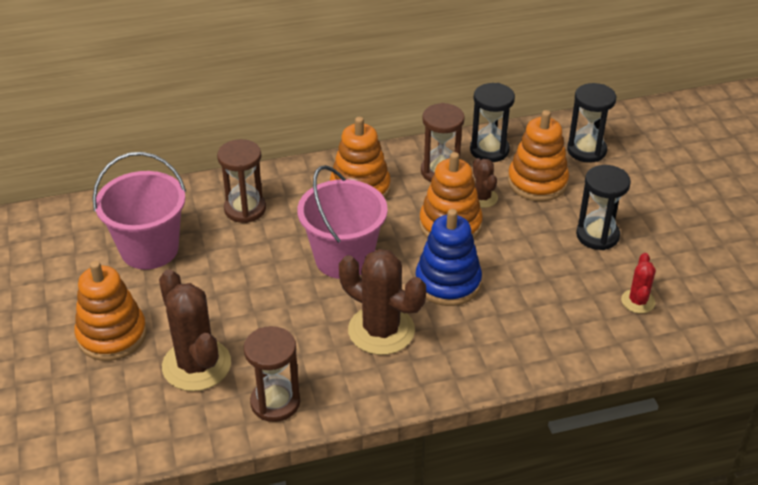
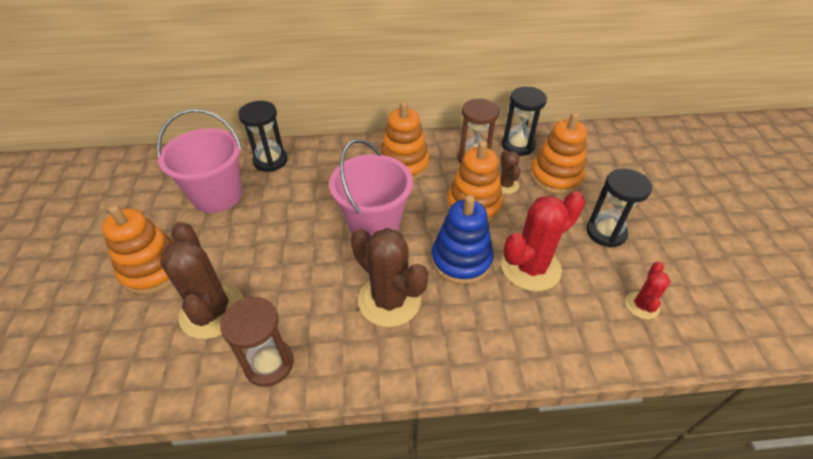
camera: 10 degrees right, 5 degrees up
brown hourglass [217,139,266,223] -> none
black hourglass [567,83,616,163] -> black hourglass moved to [238,101,288,172]
none -> red cactus [501,191,585,291]

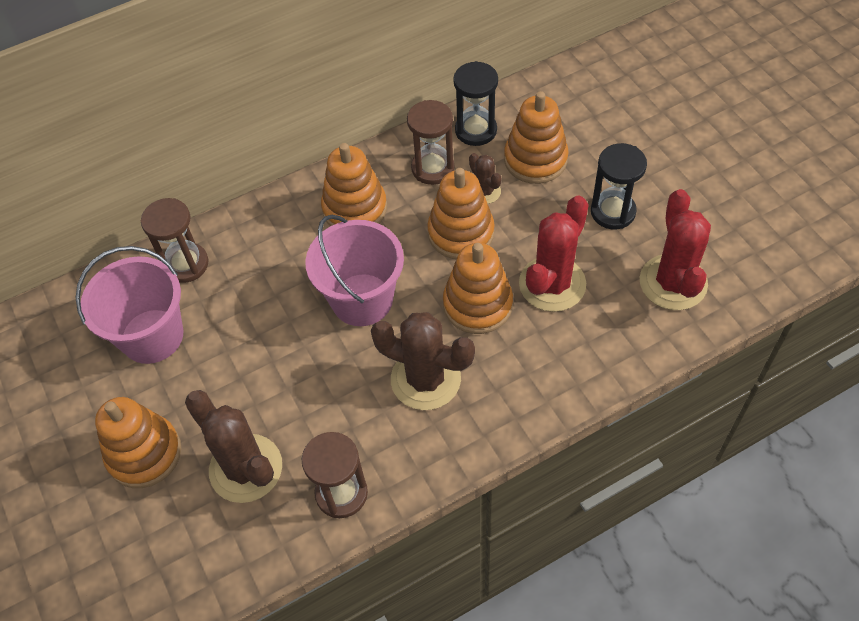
camera: 20 degrees left, 10 degrees up
black hourglass [238,101,288,172] -> brown hourglass [141,198,209,283]
blue stacking toy [431,195,493,285] -> orange stacking toy [443,243,513,334]
red cactus [625,261,671,319] -> red cactus [640,189,711,310], size x1.93

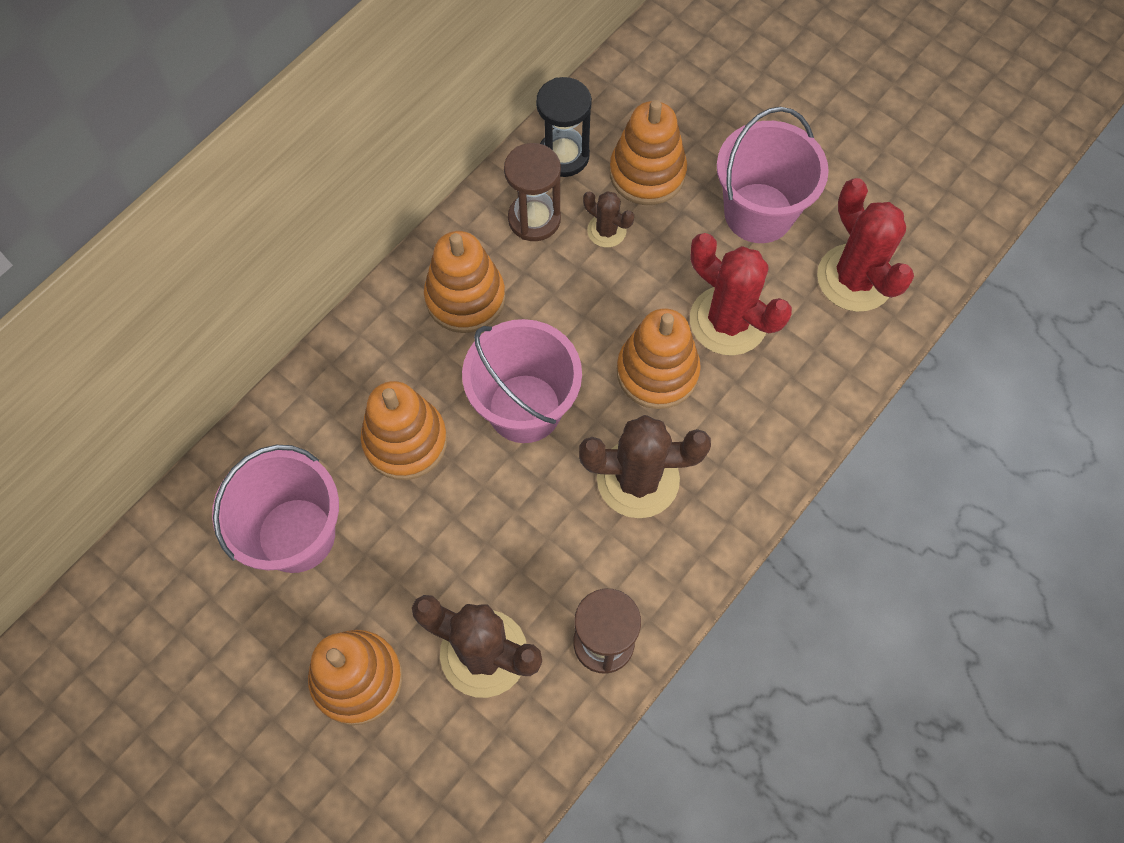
camera: 25 degrees left, 10 degrees up
brown hourglass [141,198,209,283] -> none
orange stacking toy [427,168,495,259] -> orange stacking toy moved to [361,381,447,480]
red cactus [519,196,589,312] -> red cactus turned 60 degrees counterclockwise [690,233,792,355]
black hourglass [591,143,647,229] -> pink bucket [717,107,829,243]

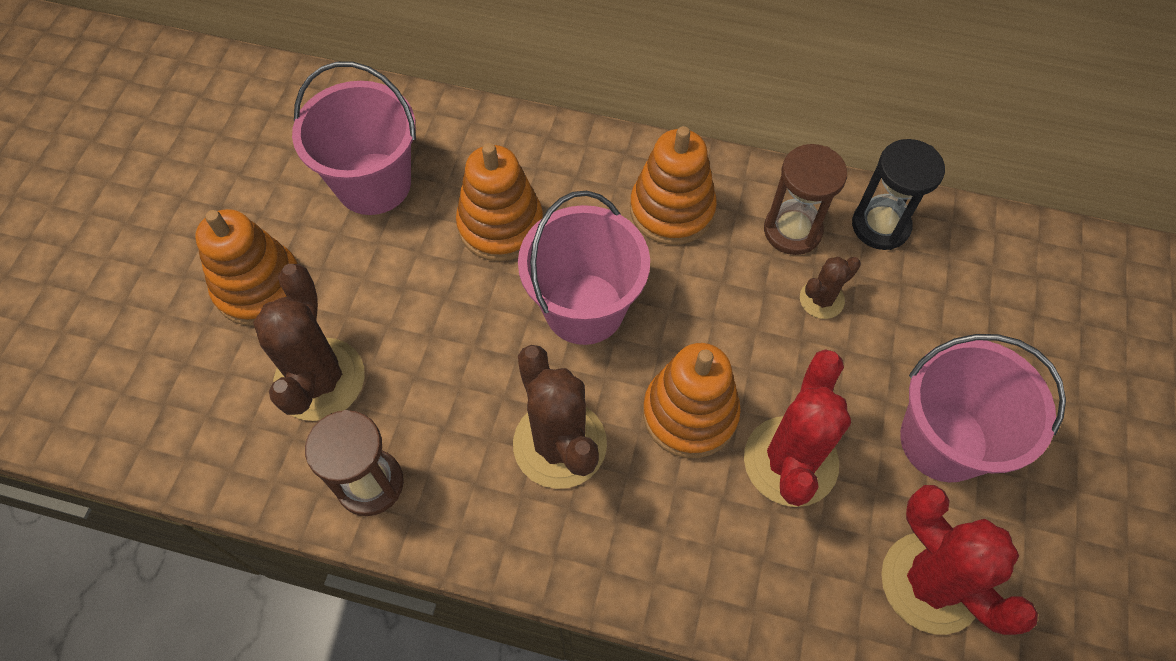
camera: 65 degrees right, 5 degrees down
brown cactus [583,191,634,247] -> brown cactus turned 45 degrees clockwise [800,257,861,319]
orange stacking toy [610,100,687,205] -> none
red cactus [817,178,914,312] -> red cactus turned 75 degrees counterclockwise [881,485,1038,635]

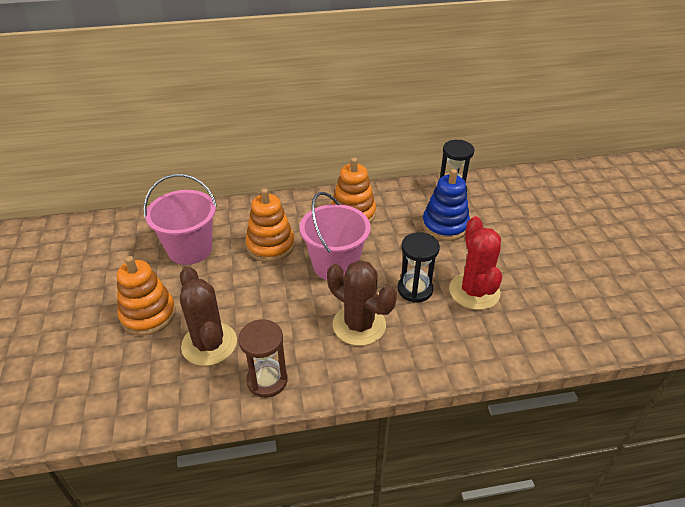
camera: 25 degrees left, 20 degrees down
orange stacking toy [643,343,741,458] -> black hourglass [398,232,440,303]
brown hourglass [764,144,847,255] -> none
brown cactus [800,257,861,319] -> blue stacking toy [422,169,470,241]
red cactus [881,485,1038,635] -> none
pink bucket [900,334,1066,482] -> none

